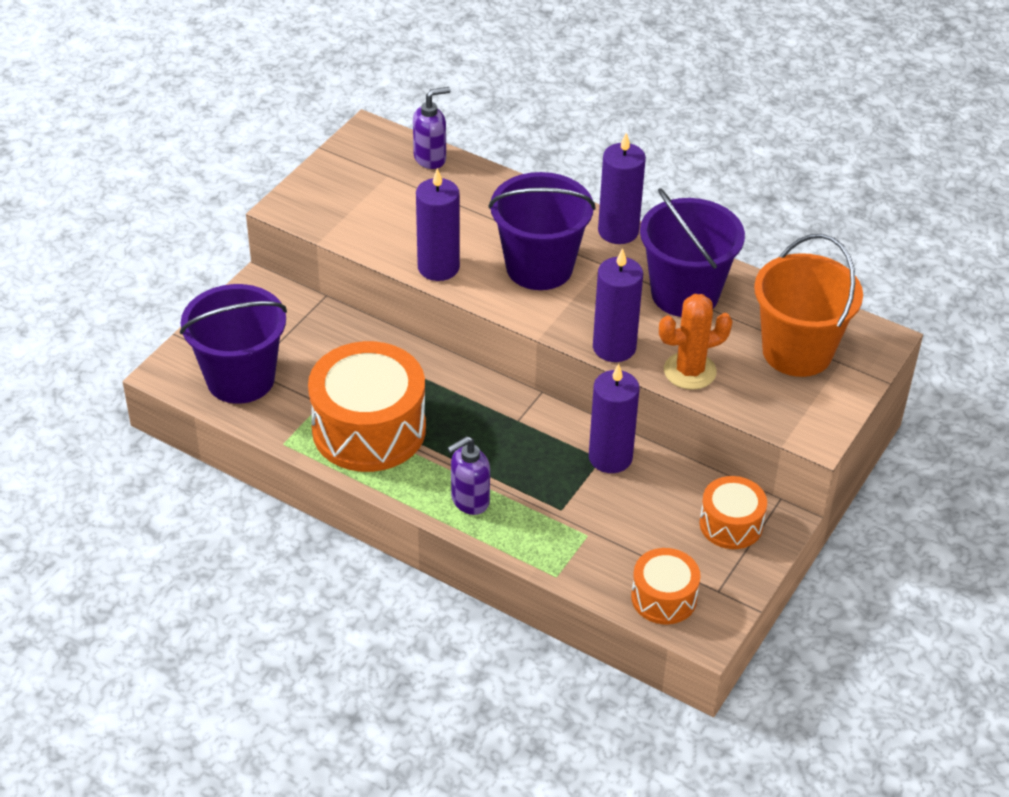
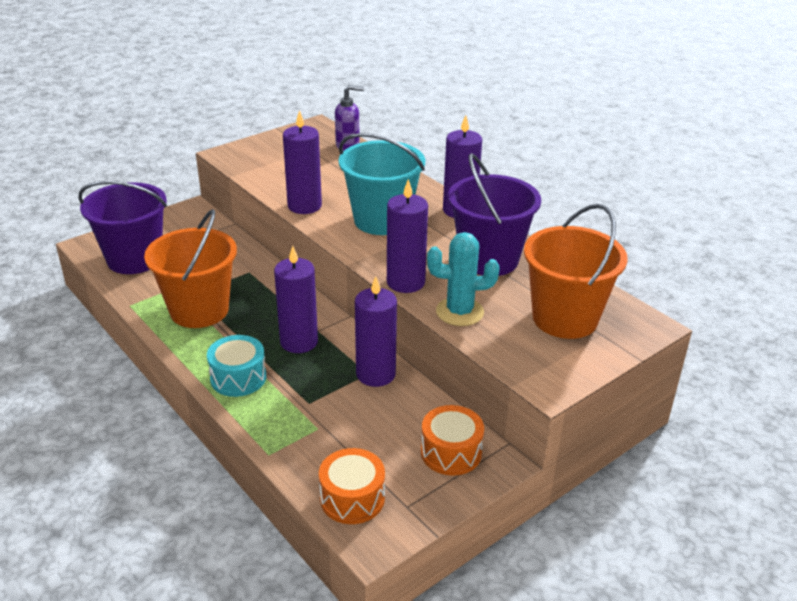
camera: 20 degrees right, 10 degrees down
orange drum [308,341,426,472] -> orange bucket [144,209,237,328]
purple soap dispenser [447,436,490,515] -> turquoise drum [207,335,267,397]
purple bucket [488,172,596,290] -> turquoise bucket [339,133,425,235]
orange cactus [659,294,733,390] -> turquoise cactus [427,232,500,326]
none -> purple candle [274,246,318,353]

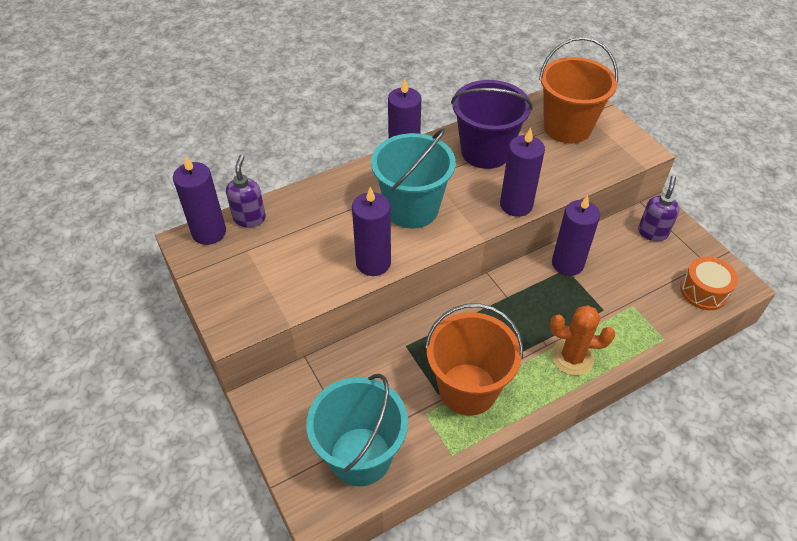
camera: 80 degrees left, 15 degrees up
purple bucket [78,181,167,274] -> turquoise bucket [306,374,408,487]
turquoise drum [207,335,267,397] -> orange cactus [550,305,615,375]
purple candle [274,246,318,353] -> purple candle moved to [173,155,226,245]
orange drum [421,405,484,476] -> purple soap dispenser [638,176,680,241]
turquoise cactus [427,232,500,326] -> none

